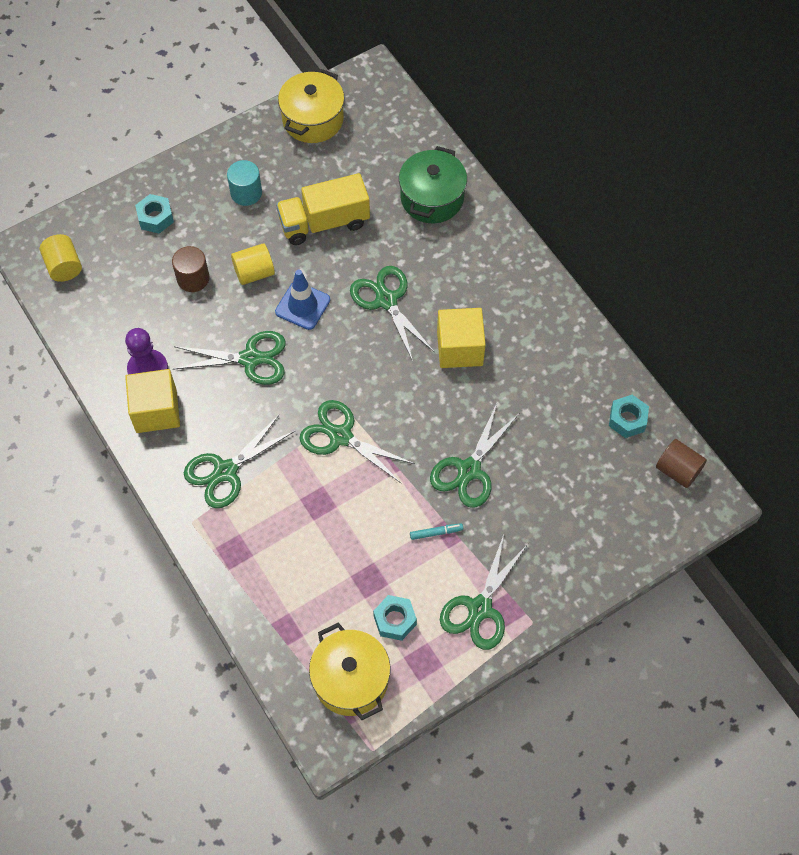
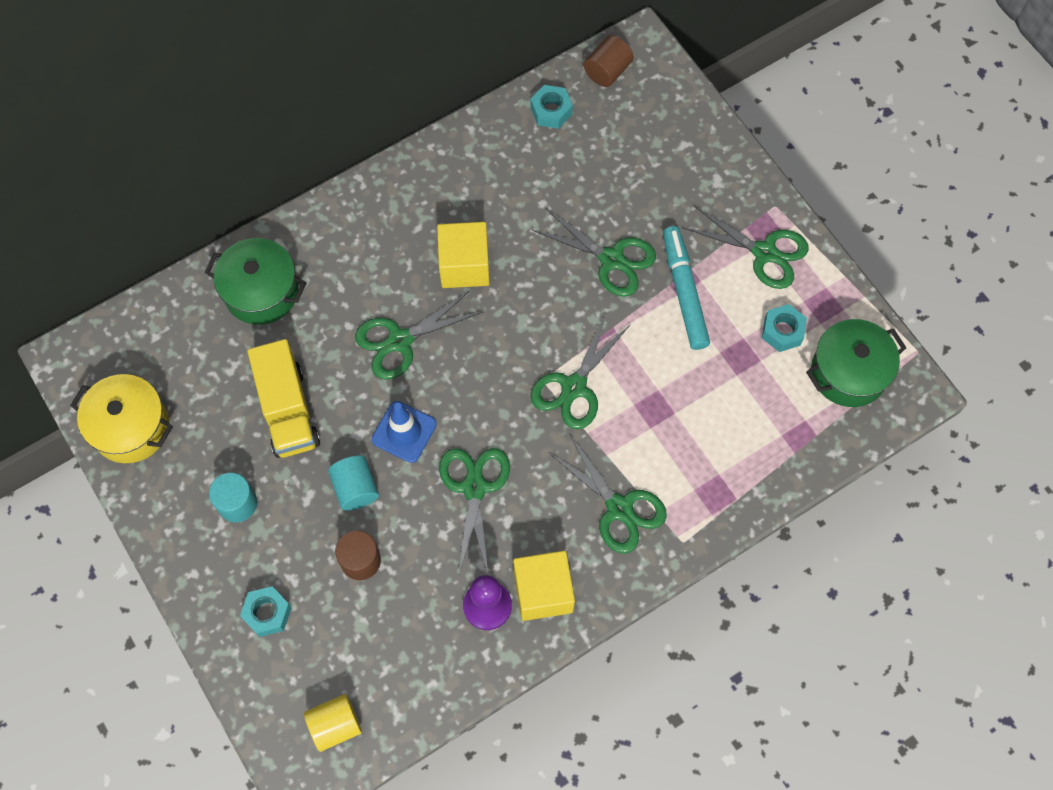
camera: 90 degrees left, 5 degrees up
yellow cylinder [231,243,275,285] -> turquoise cylinder [328,455,379,511]
yellow pot [309,622,391,720] -> green pot [806,319,906,407]
turquoise marker [410,523,463,540] -> turquoise marker [663,226,710,350], size x2.33

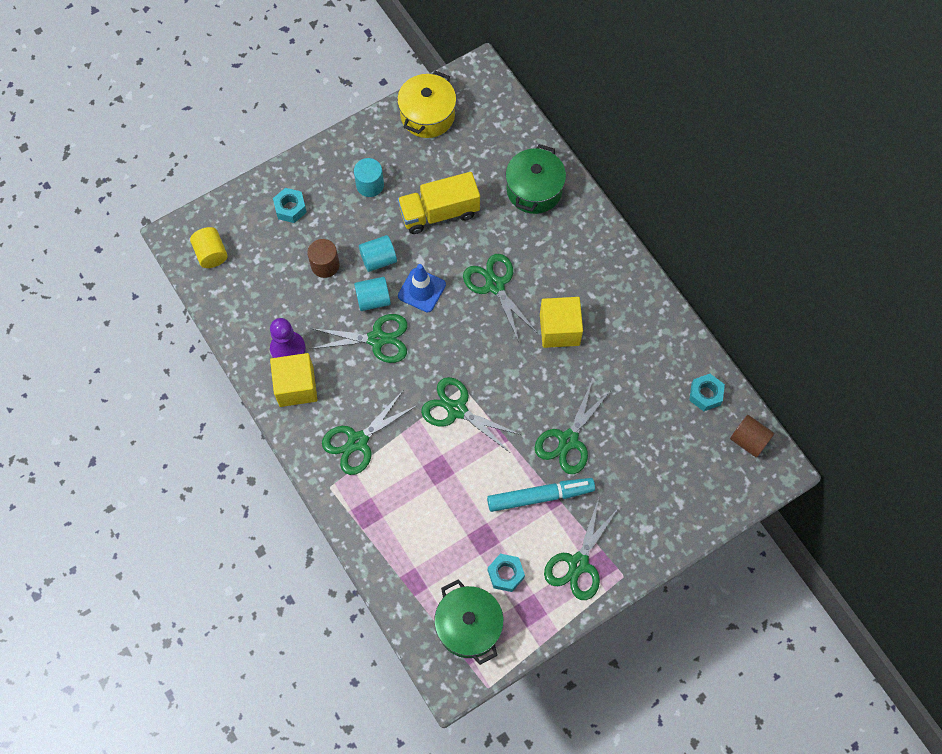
camera: 90 degrees right, 0 degrees up
none -> turquoise cylinder [354,277,391,311]

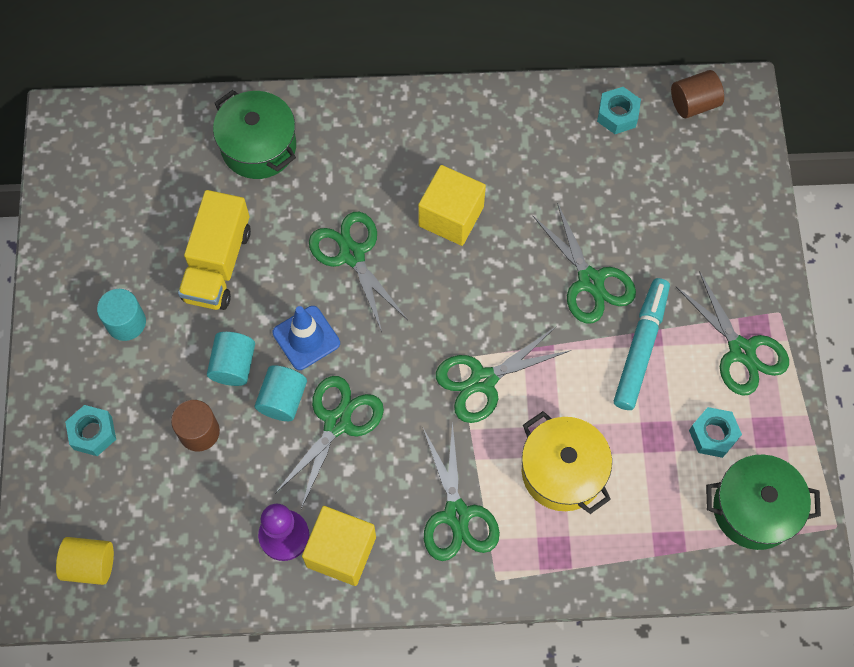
camera: 60 degrees left, 0 degrees up
yellow pot [397,71,456,138] -> yellow pot moved to [522,411,612,514]
green scissors [463,254,537,342] -> green scissors turned 60 degrees clockwise [309,212,408,332]

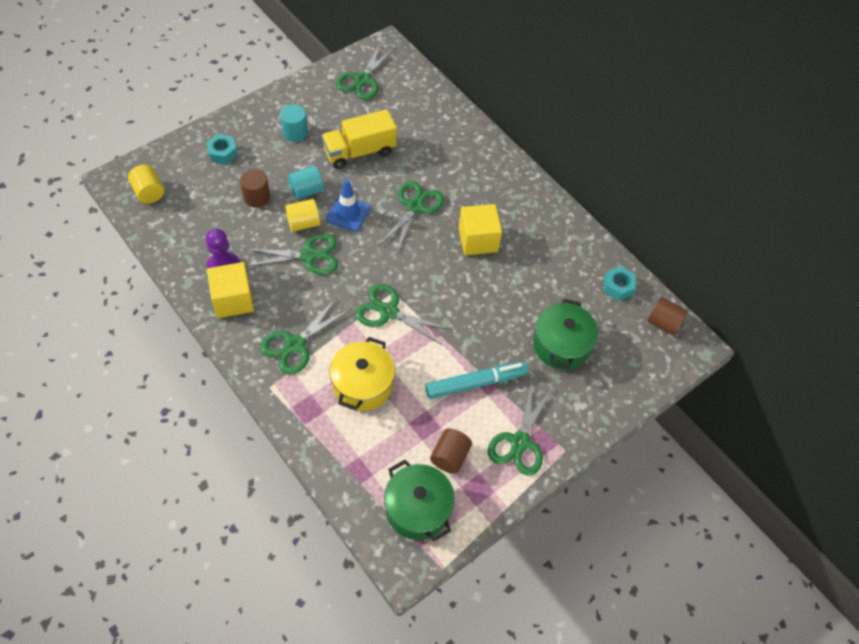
camera: 50 degrees right, 10 degrees down
green pot [213,90,296,179] -> green pot moved to [533,299,598,370]
turquoise cylinder [255,365,307,421] -> yellow cylinder [285,199,320,232]
green scissors [533,203,636,324] -> green scissors moved to [336,42,396,100]
turquoise nut [689,407,742,458] -> brown cylinder [430,428,472,474]

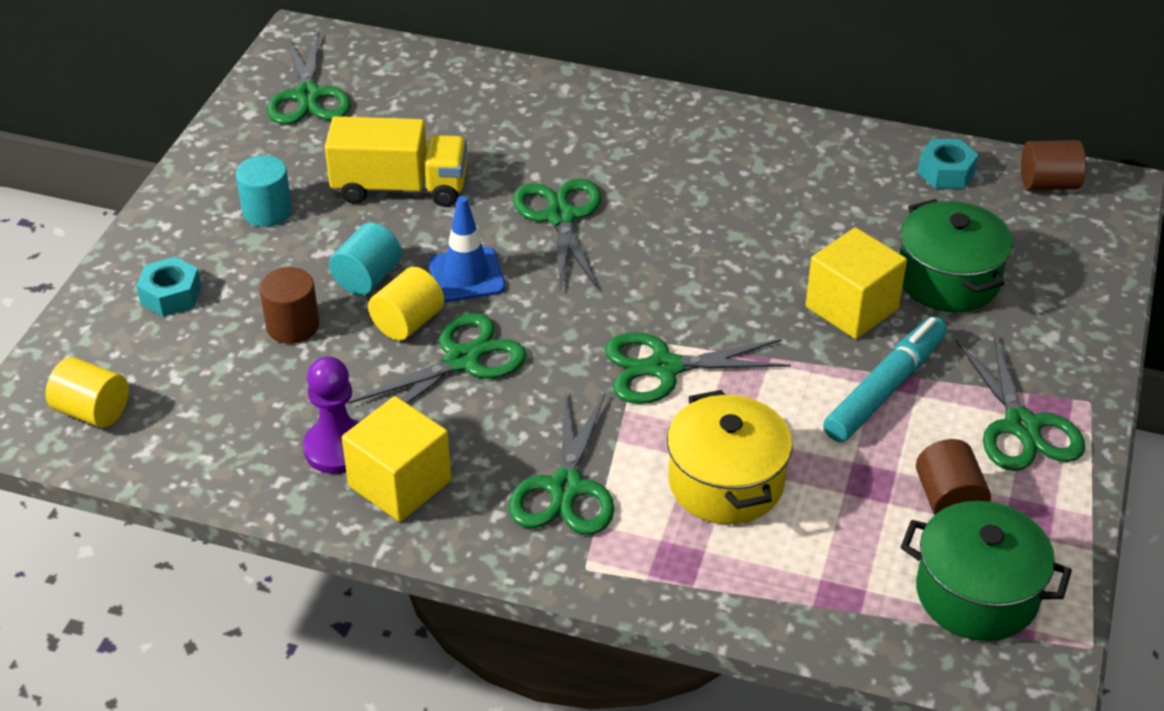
camera: 30 degrees left, 15 degrees down
yellow truck [321,109,397,169] -> yellow truck turned 120 degrees counterclockwise [325,116,467,207]
yellow cube [459,204,502,255] -> yellow cube moved to [806,227,907,339]

